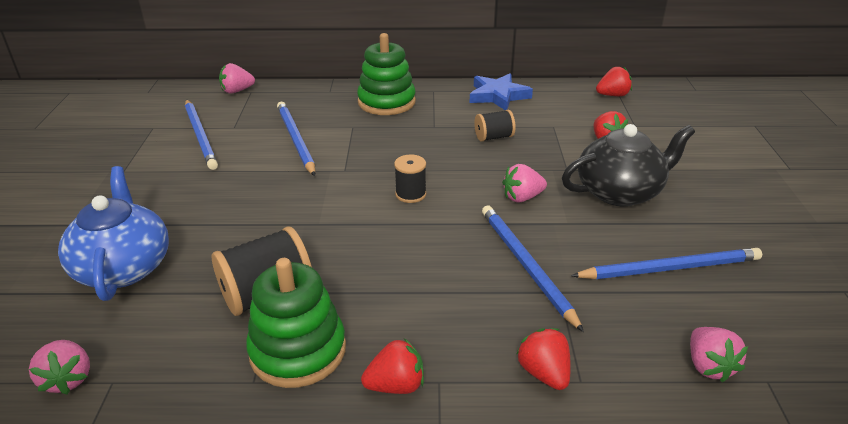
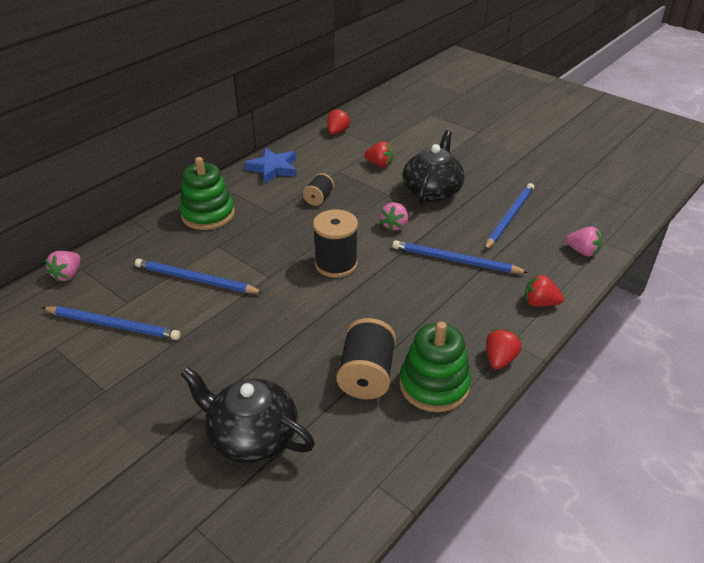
camera: 50 degrees left, 5 degrees up
pink strawberry [29,340,90,394] -> none
blue teapot [58,166,169,301] -> black teapot [180,367,315,464]
black spool [394,155,426,203] -> black spool [313,209,358,278], size x1.72

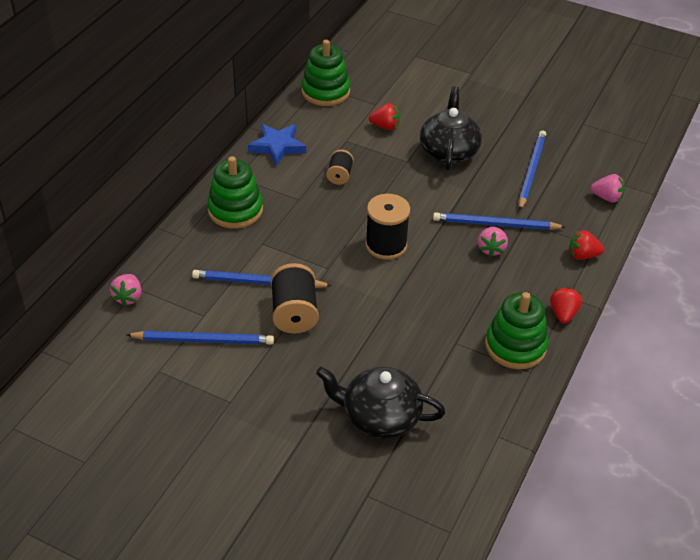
camera: 15 degrees left, 5 degrees up
red strawberry [327,108,350,135] -> green stacking toy [301,40,350,106]
black spool [336,318,396,399] -> black spool moved to [271,263,319,334]
pink strawberry [380,202,408,231] -> pink strawberry moved to [478,227,508,257]

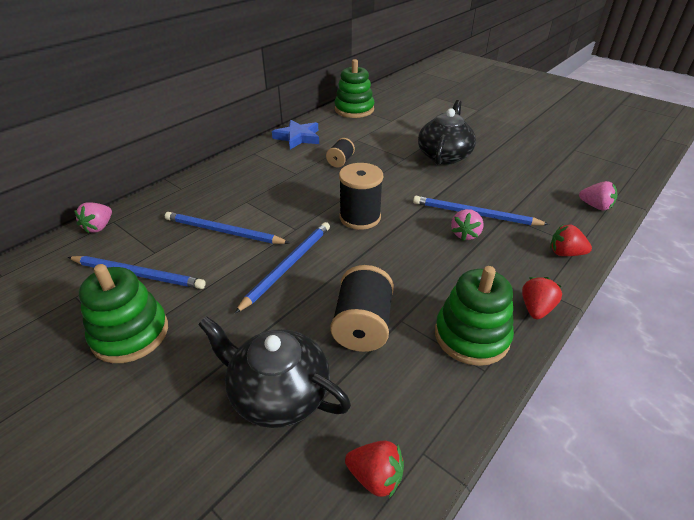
camera: 15 degrees right, 5 degrees down
green stacking toy [207,156,263,229] -> green stacking toy moved to [79,264,168,363]
black spool [271,263,319,334] -> black spool moved to [330,265,394,352]
red strawberry [369,103,400,130] -> red strawberry moved to [345,441,404,498]
blue pencil [519,130,546,210] -> blue pencil moved to [234,222,330,314]

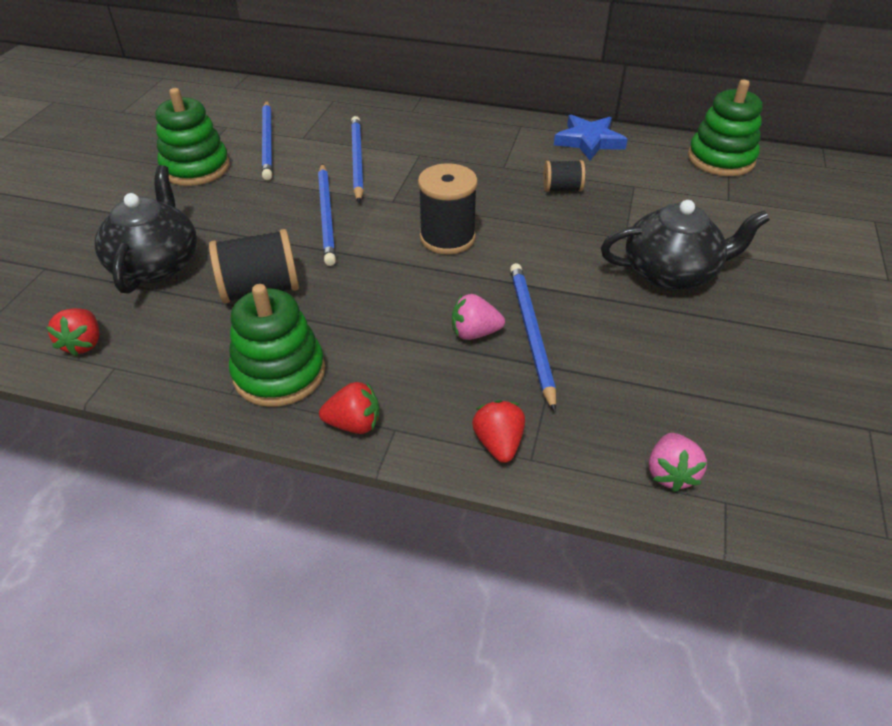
camera: 65 degrees right, 5 degrees up
pink strawberry [74,202,112,234] -> none
blue pencil [234,222,330,314] -> blue pencil turned 75 degrees clockwise [318,164,336,266]

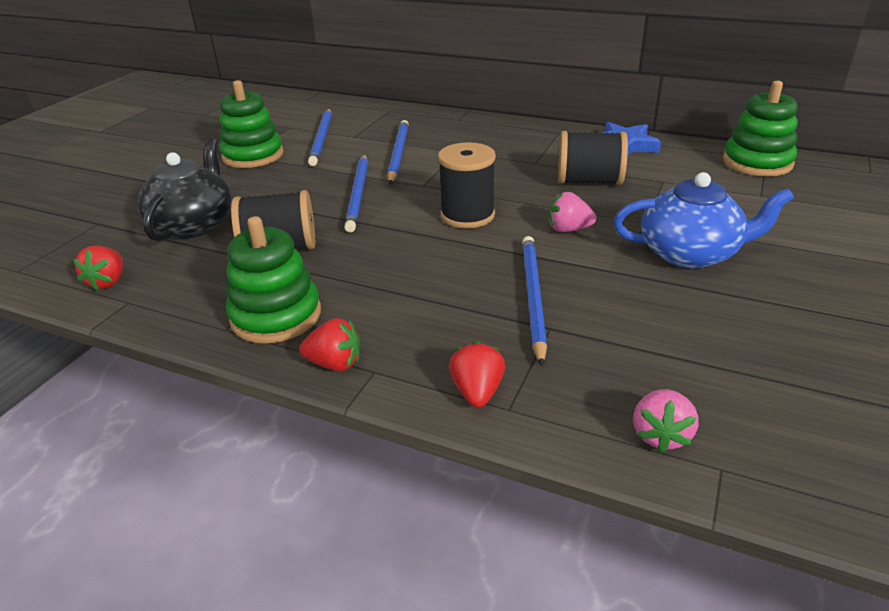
camera: 10 degrees right, 10 degrees down
pink strawberry [452,294,505,340] -> pink strawberry moved to [549,192,597,232]
black spool [543,160,585,192] -> black spool [558,131,628,185], size x1.72
black teapot [601,200,770,290] -> blue teapot [614,172,794,269]

